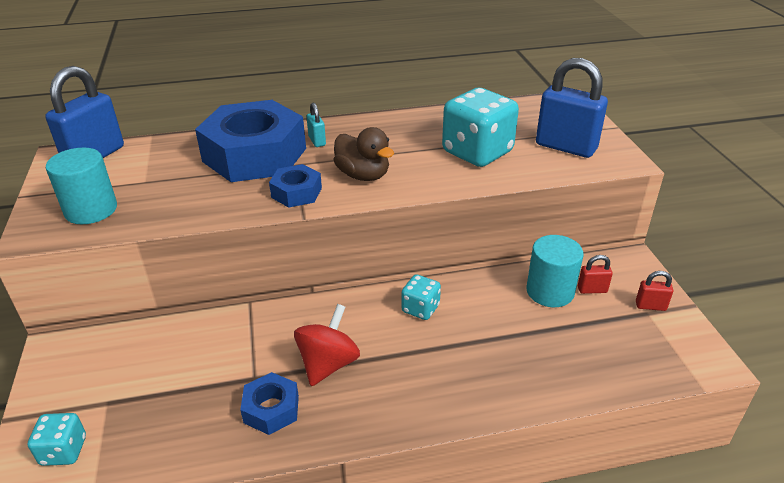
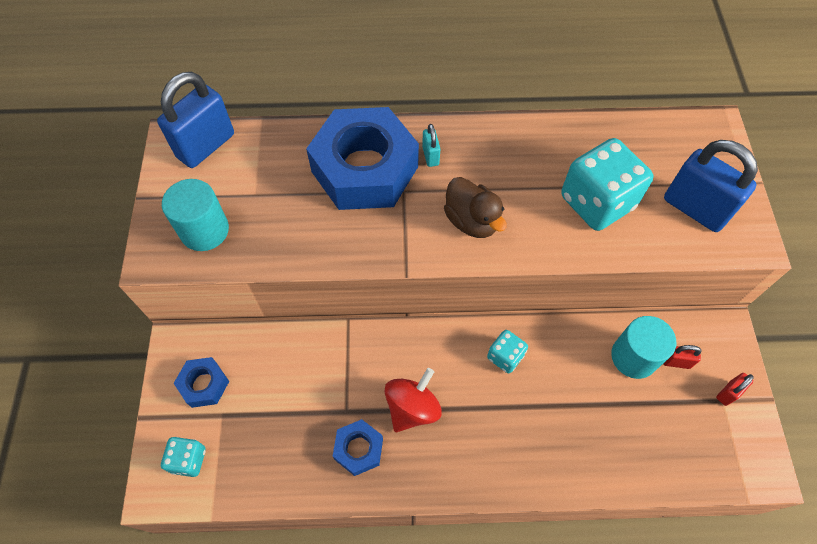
camera: 10 degrees right, 25 degrees up
blue nut [269,164,322,208] -> blue nut moved to [174,357,229,408]
red padlock [636,271,673,311] -> red padlock turned 60 degrees counterclockwise [716,373,754,406]

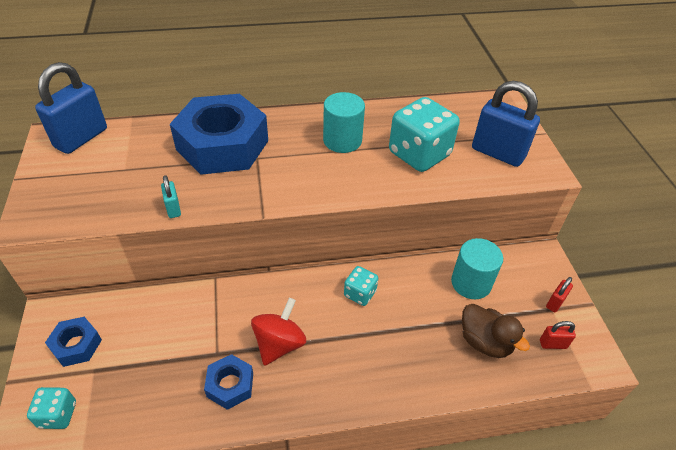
camera: 10 degrees left, 15 degrees down
turquoise cylinder [162,179,229,251] -> turquoise cylinder moved to [323,92,365,153]
turquoise padlock [422,124,440,167] -> turquoise padlock moved to [161,175,181,218]
brown duck [444,177,507,238] -> brown duck moved to [462,304,530,358]
red padlock [663,345,702,369] -> red padlock moved to [540,321,576,349]

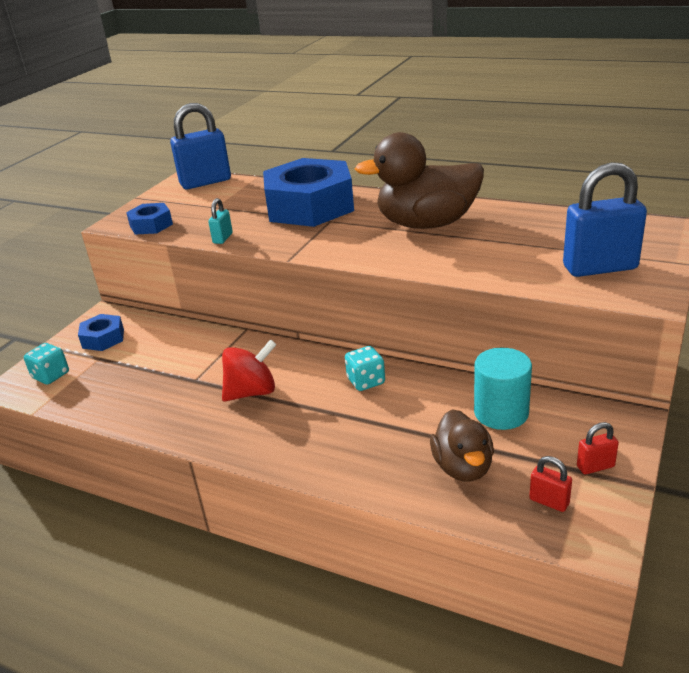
camera: 40 degrees right, 15 degrees down
blue nut [204,354,253,410] -> blue nut moved to [126,203,173,235]
turquoise cylinder [323,92,365,153] -> brown duck [355,132,484,229]
turquoise dice [389,97,460,172] -> none
blue padlock [472,81,540,167] -> blue padlock turned 75 degrees counterclockwise [563,162,647,277]

